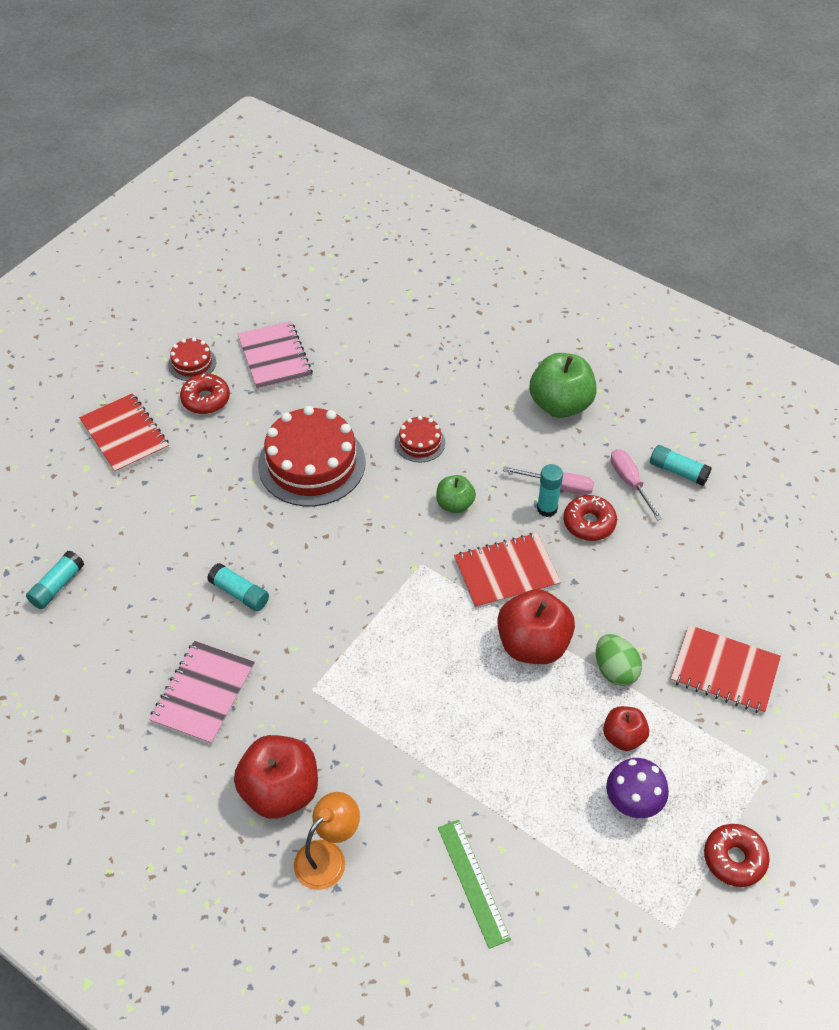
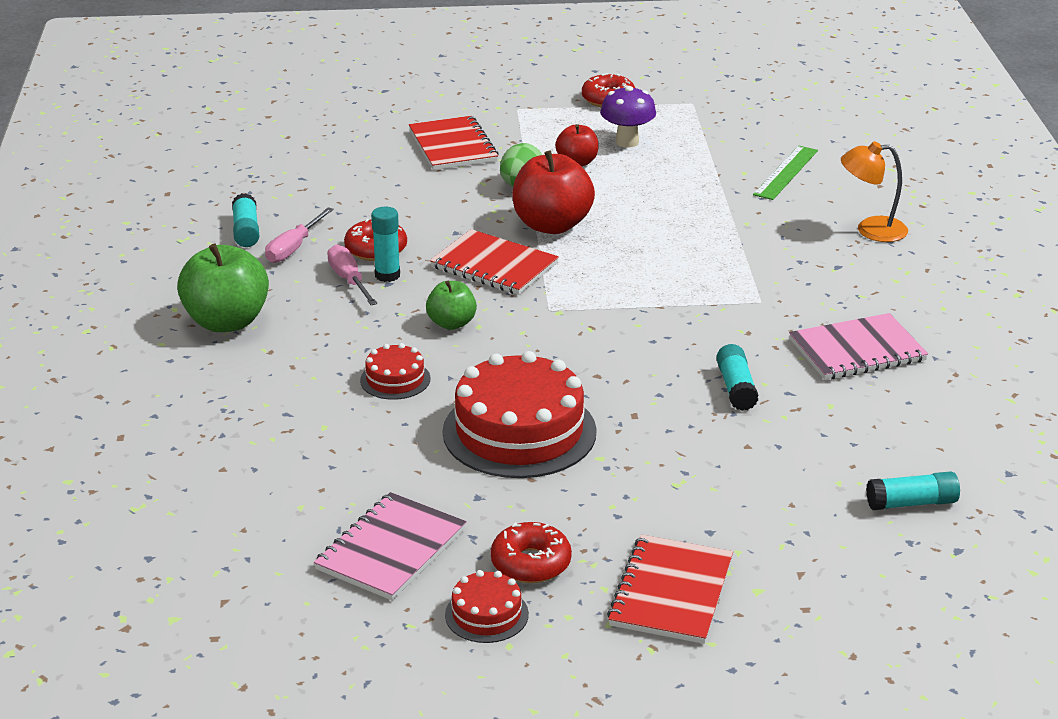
camera: 130 degrees left, 20 degrees down
red apple [234,735,318,819] -> none

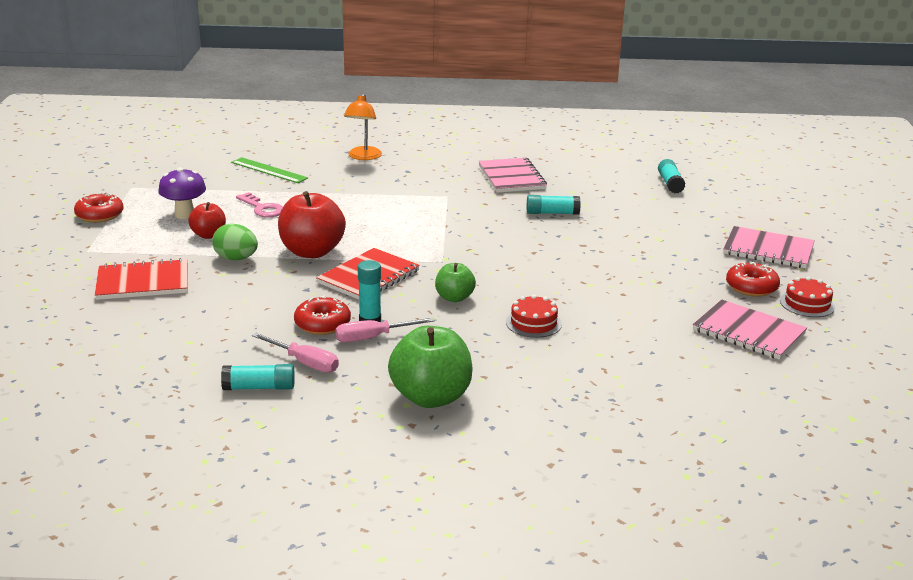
camera: 85 degrees left, 5 degrees down
red cake [442,351,597,478] -> none
red notebook [607,535,733,644] -> pink notebook [723,226,815,268]
none -> pink key [236,192,283,217]

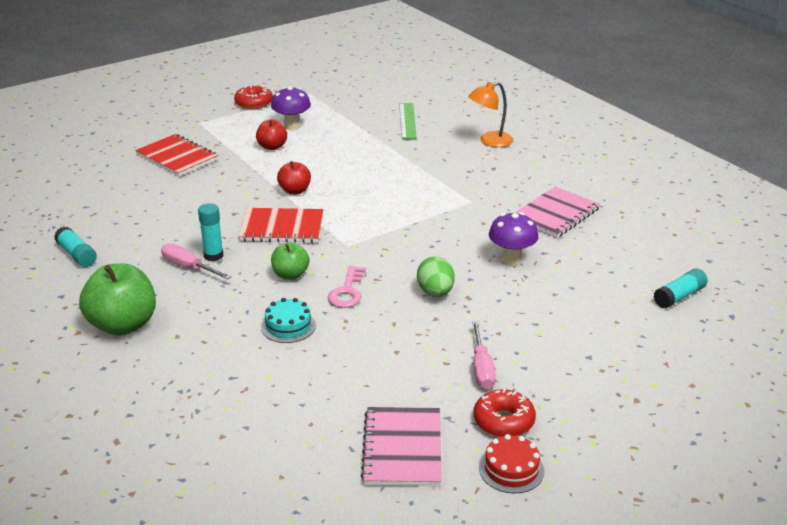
camera: 55 degrees right, 5 degrees up
green egg [212,224,258,260] -> green egg moved to [417,256,455,297]
pink key [236,192,283,217] -> pink key moved to [328,266,366,308]
pink screwdriver [252,333,339,373] -> pink screwdriver moved to [472,321,496,389]
red apple [278,191,346,258] -> red apple [277,161,311,195], size x0.56
red donut [294,296,351,335] -> none
red cake [506,295,562,338] -> turquoise cake [261,298,316,343]
turquoise glue stick [527,195,581,215] -> purple mushroom [489,212,538,266]
pink notebook [723,226,815,268] -> none

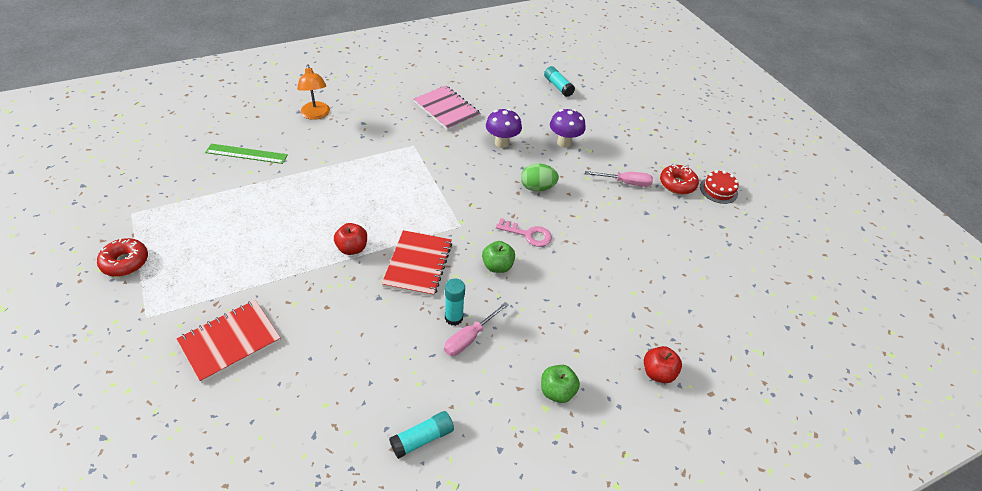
camera: 85 degrees left, 15 degrees up
green apple [79,264,156,336] -> green apple [541,365,580,403], size x0.56
red apple [256,119,287,150] -> red apple moved to [644,346,682,383]
turquoise cake [261,298,316,343] -> none
purple mushroom [271,86,311,130] -> purple mushroom moved to [550,109,586,148]
pink notebook [361,407,442,486] -> none

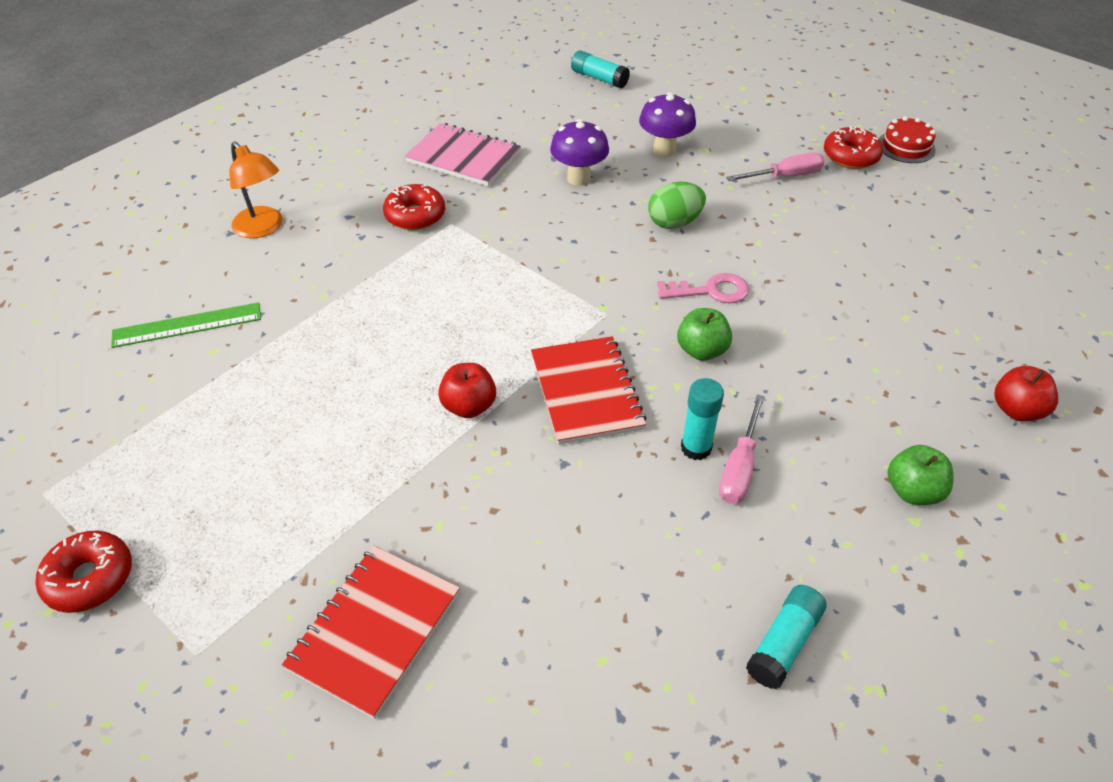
camera: 20 degrees left, 0 degrees up
none -> red donut [383,184,445,230]

